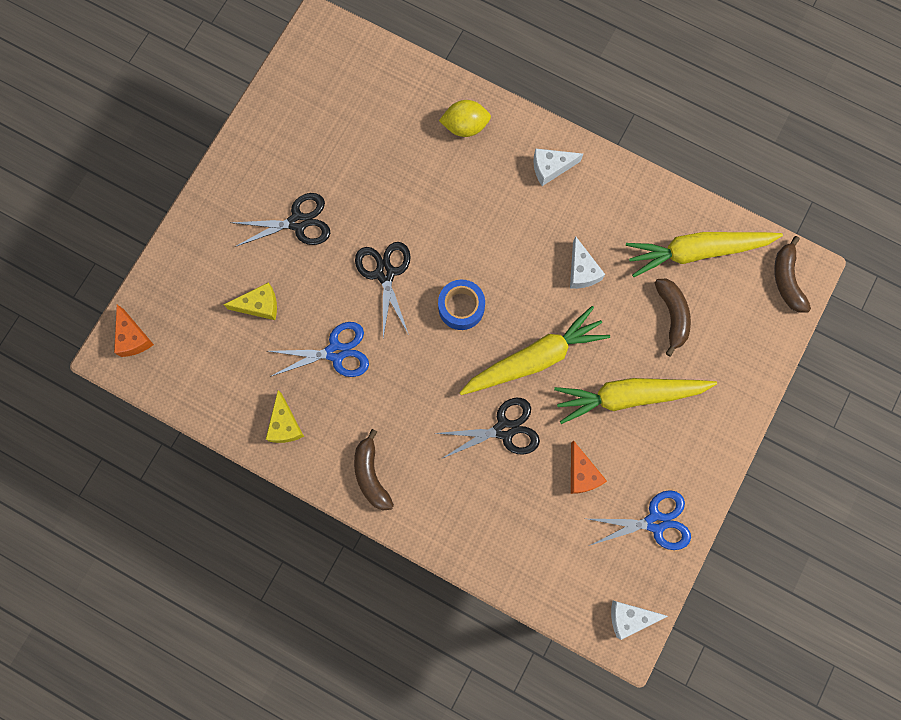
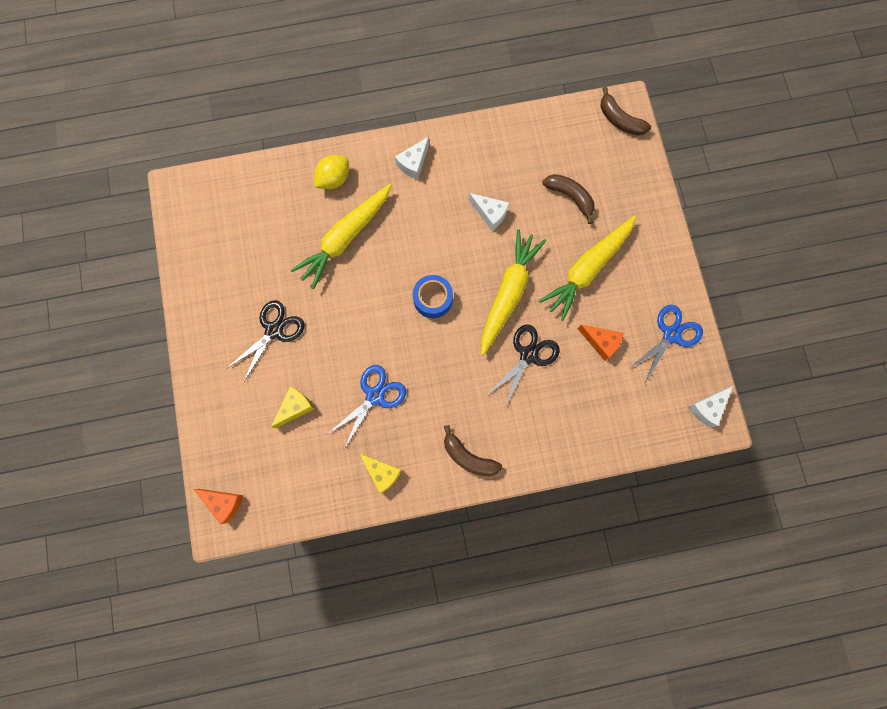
camera: 40 degrees left, 0 degrees up
black scissors [355,242,410,338] -> none
yellow carrot [626,232,783,277] -> yellow carrot moved to [291,184,392,289]

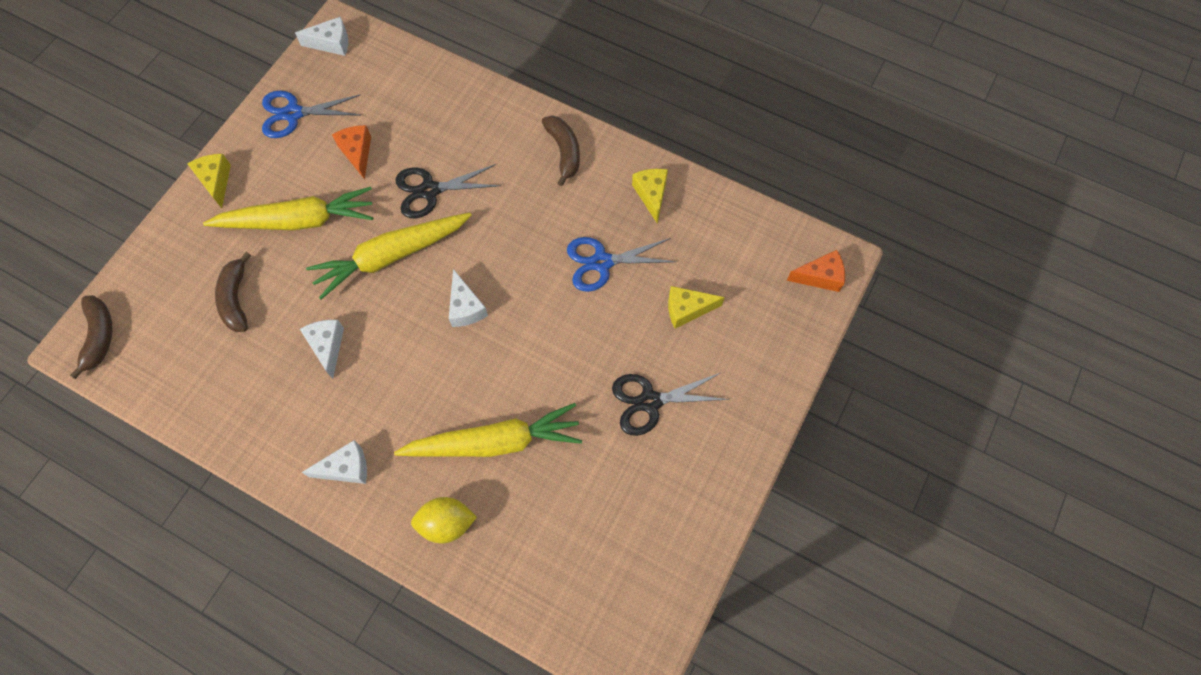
camera: 140 degrees left, 10 degrees down
orange cheese [193,489,243,524] -> orange cheese turned 105 degrees clockwise [786,250,845,292]
blue tape [413,275,453,318] -> white cheese [449,269,488,327]
none -> yellow cheese [187,154,231,208]

